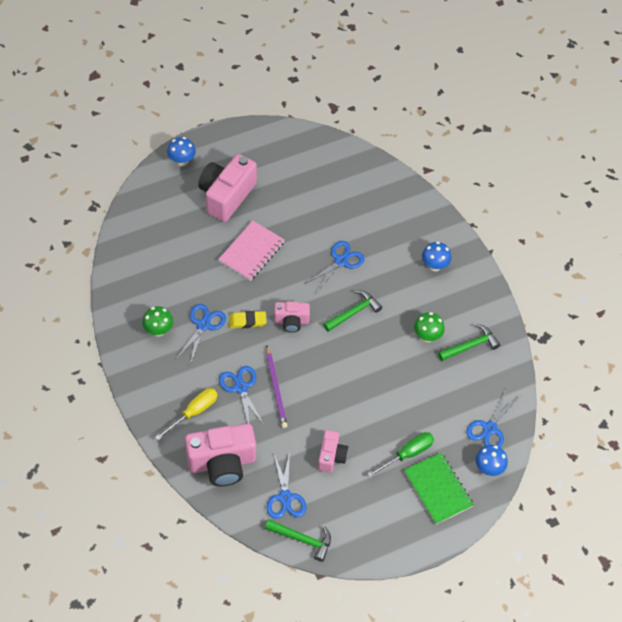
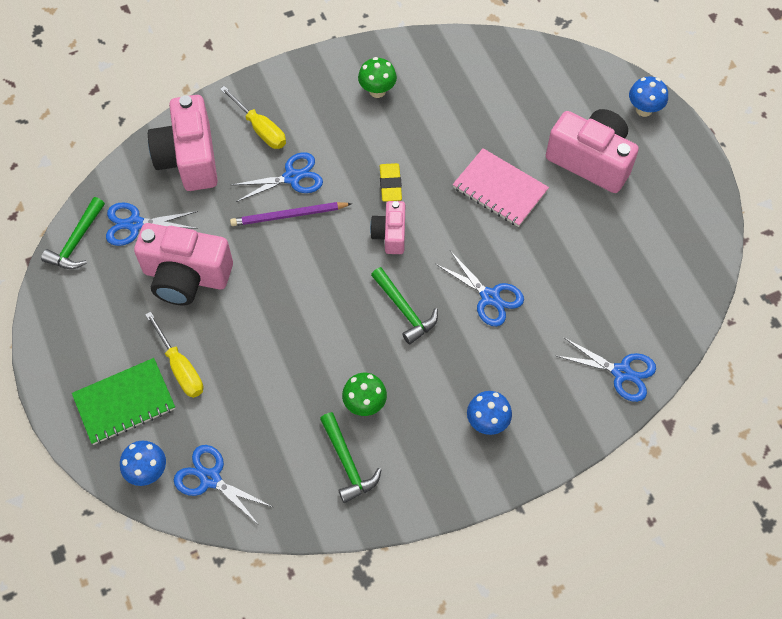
camera: 95 degrees right, 5 degrees up
blue scissors [176,304,226,365] -> blue scissors moved to [557,337,656,402]
pink camera [318,430,348,473] -> pink camera [134,223,233,305], size x1.82
green screwdriver [367,432,434,477] -> yellow screwdriver [145,311,203,398]

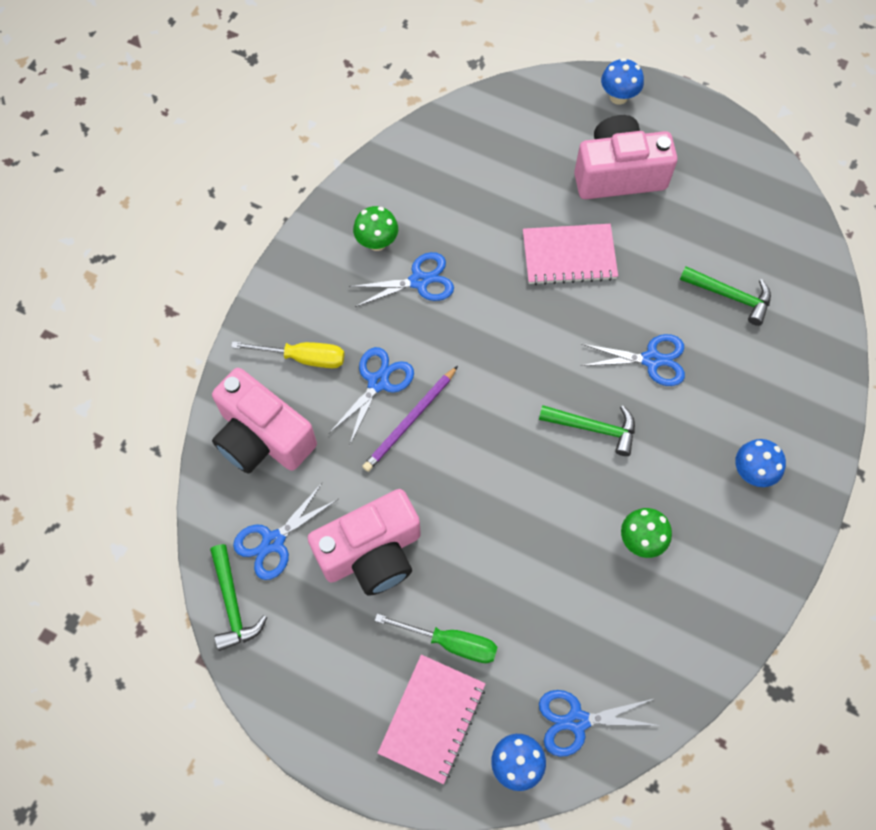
camera: 40 degrees left, 5 degrees up
green notebook [72,358,175,445] -> pink notebook [378,655,486,784]
yellow screwdriver [145,311,203,398] -> green screwdriver [375,614,498,663]
green hammer [320,412,381,503] -> green hammer moved to [680,266,771,326]
pink camera [370,201,405,254] -> none
yellow eraser [380,163,402,202] -> none
blue scissors [557,337,656,402] -> blue scissors moved to [349,252,454,307]

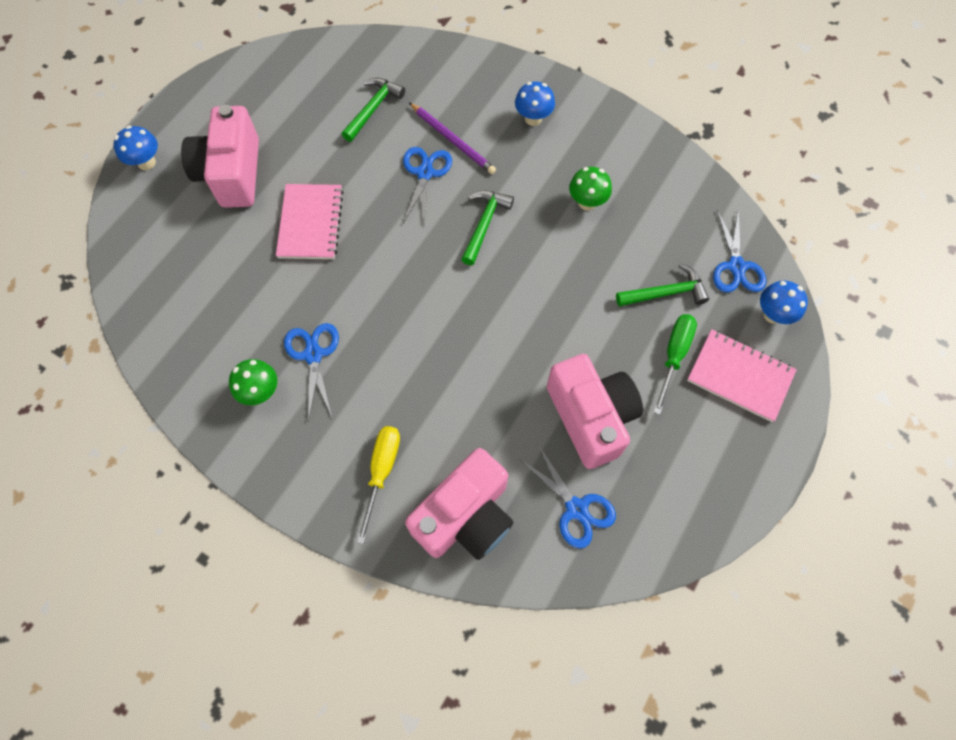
camera: 85 degrees left, 0 degrees up
green hammer [210,544,267,651] -> green hammer moved to [616,263,709,307]
blue scissors [329,347,414,446] -> none
purple pencil [362,366,458,472] -> purple pencil moved to [409,102,496,174]

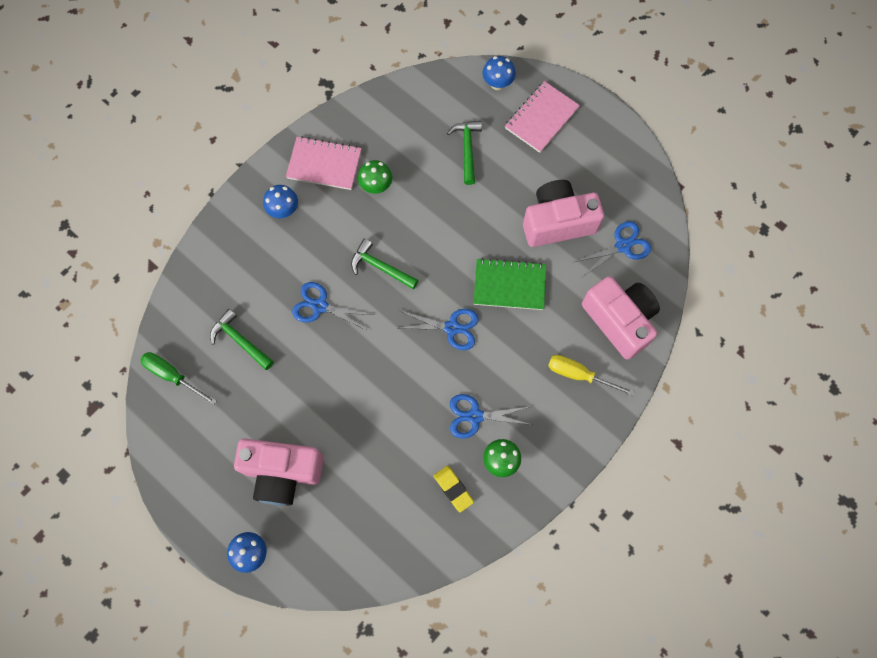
camera: 80 degrees left, 5 degrees up
pink notebook [276,184,344,259] -> pink notebook moved to [286,136,362,190]
purple pencil [409,102,496,174] -> none
green screwdriver [653,314,697,415] -> green screwdriver moved to [140,352,216,405]
blue scissors [713,209,766,292] -> blue scissors moved to [401,309,478,350]
none -> yellow eraser [434,466,474,512]
none -> green notebook [473,258,546,310]

